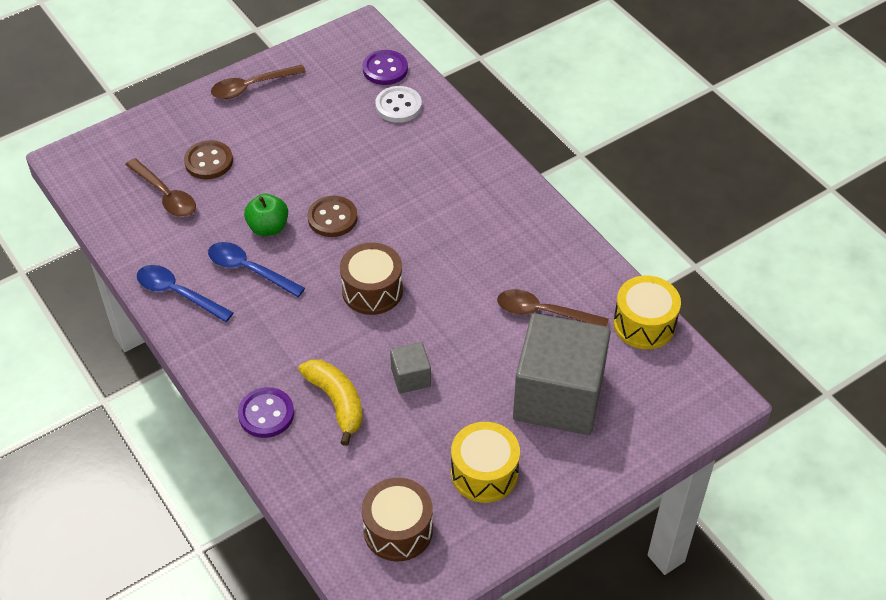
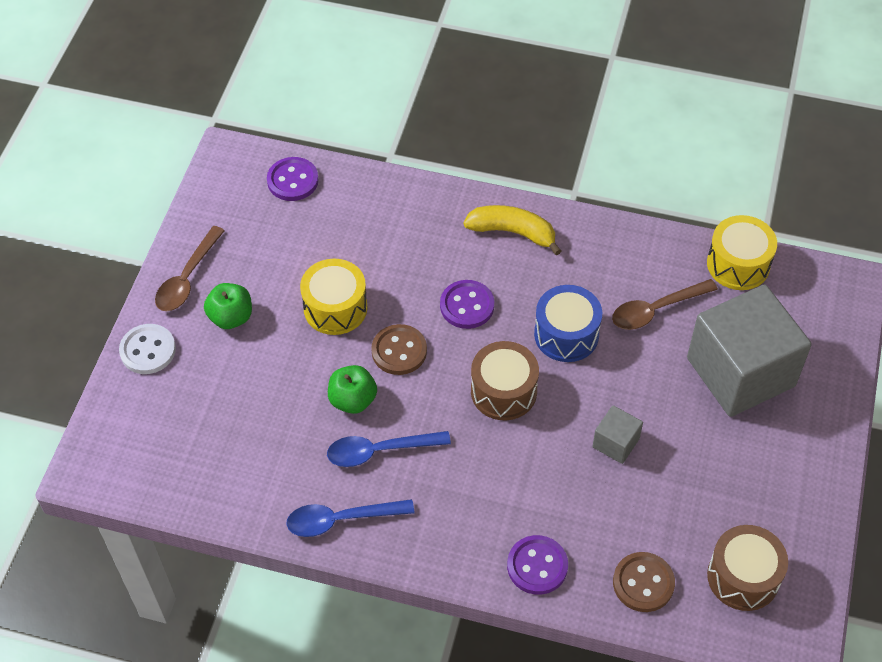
camera: 40 degrees left, 5 degrees up
brown spoon [126,158,196,217] -> none
brown button [184,140,233,179] -> brown button moved to [613,552,675,612]
yellow banana [299,359,363,446] -> yellow banana moved to [463,205,561,256]
white button [375,86,422,123] -> white button moved to [119,324,176,374]
yellow drum [451,422,520,503] -> yellow drum moved to [300,259,368,335]
none -> green apple [204,283,252,329]
none -> purple button [440,280,494,329]
none -> blue drum [534,285,602,362]

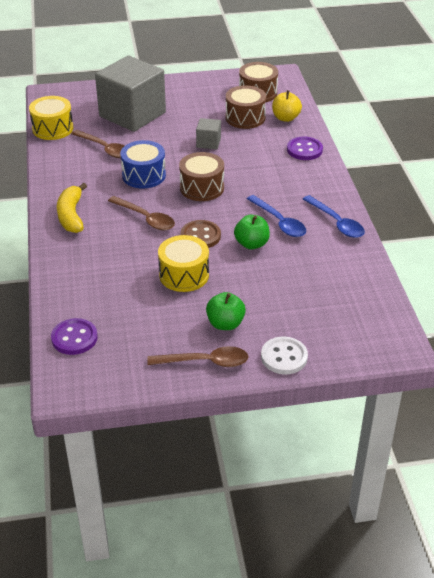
camera: 115 degrees left, 15 degrees down
purple button [440,280,494,329] -> brown spoon [108,196,175,230]
brown button [613,552,675,612] -> yellow apple [272,90,302,122]
none -> brown drum [226,85,266,129]

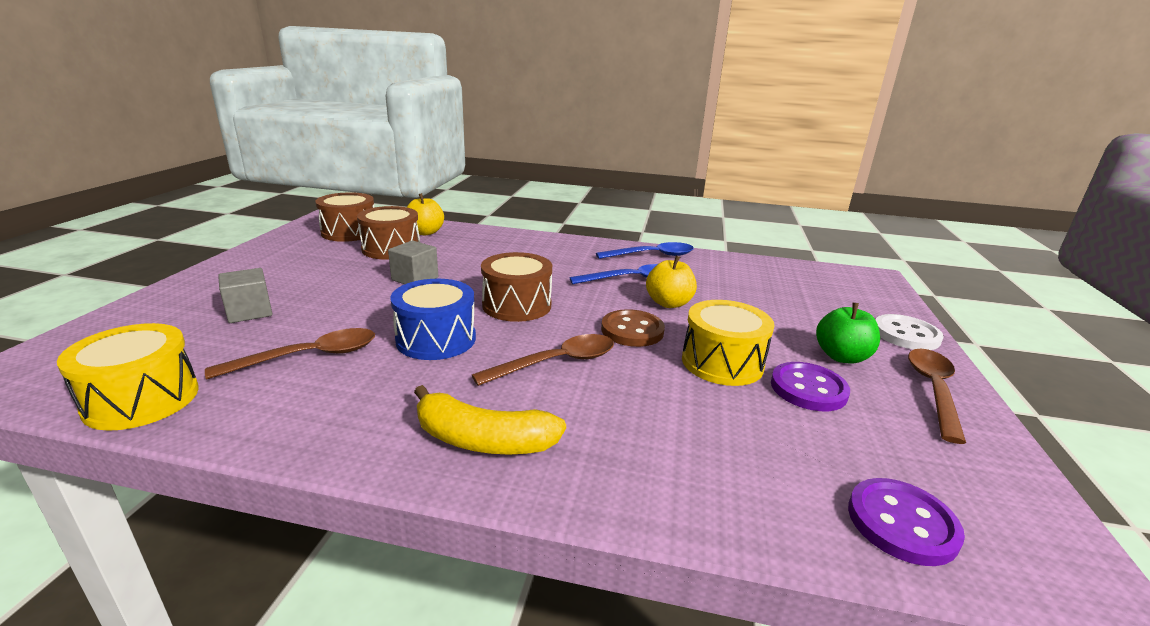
camera: 70 degrees left, 15 degrees down
grey cube [95,56,166,132] -> grey cube [218,268,273,323], size x0.43
green apple [234,215,270,249] -> yellow apple [646,256,697,308]
purple button [287,137,323,160] -> purple button moved to [771,362,850,411]

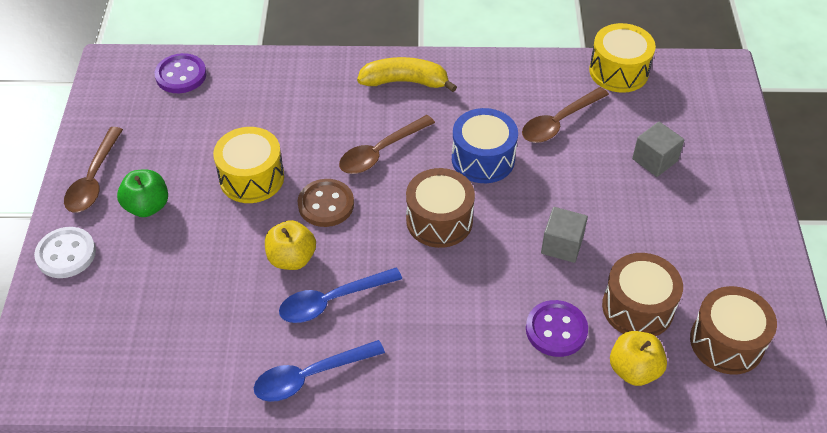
camera: 170 degrees right, 25 degrees up
purple button [771,362,850,411] -> purple button moved to [526,300,588,357]

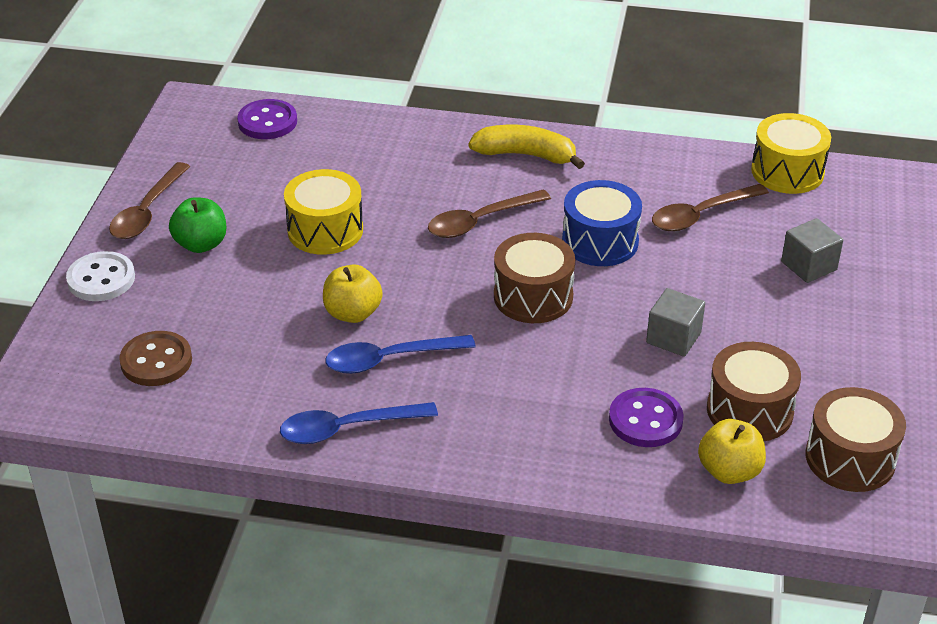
camera: 10 degrees right, 10 degrees down
brown button [298,179,354,227] -> brown button moved to [119,331,192,386]

